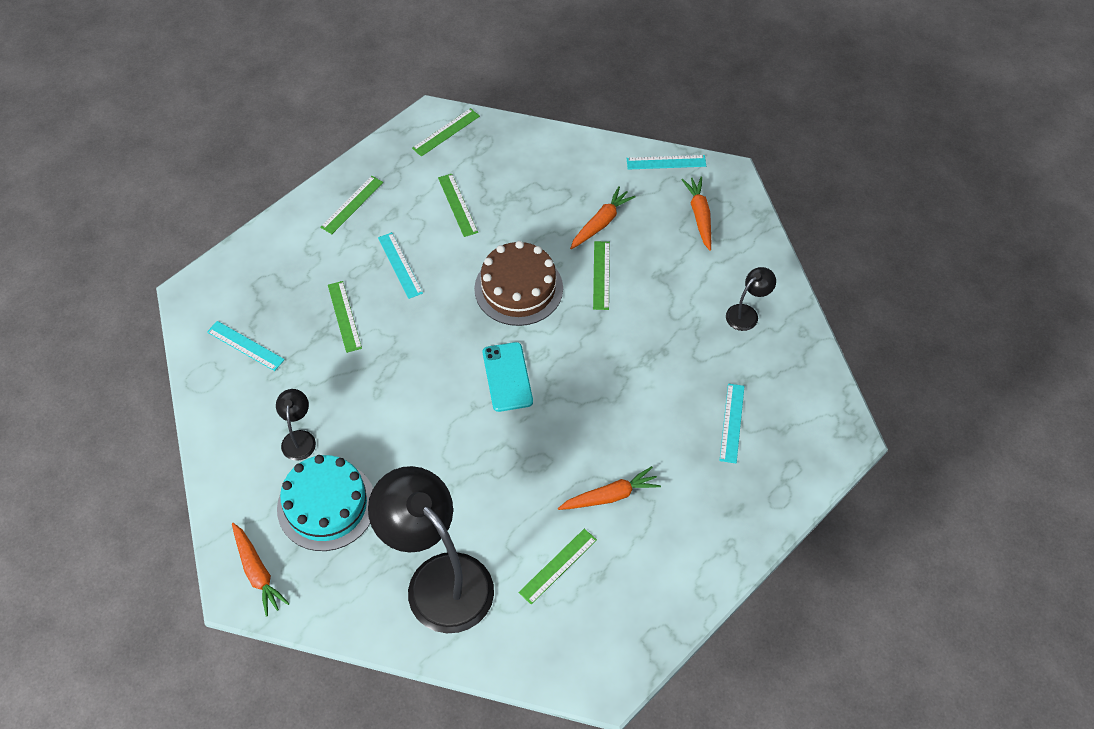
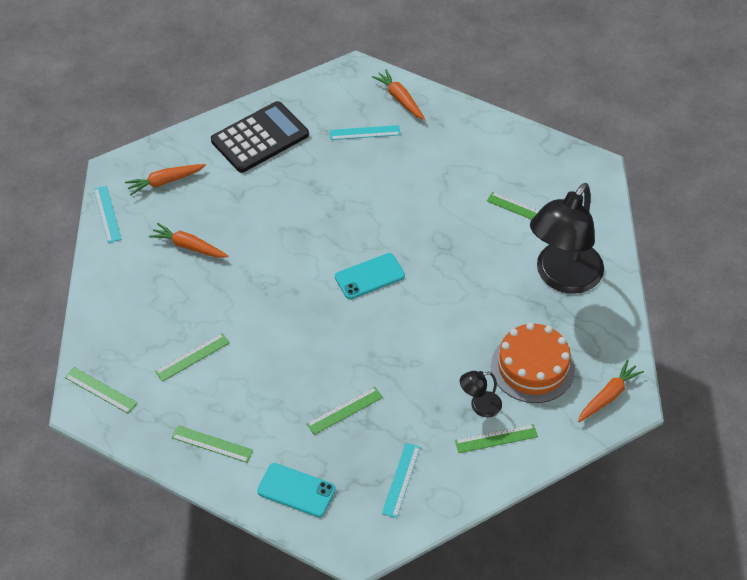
camera: 105 degrees left, 5 degrees down
turquoise cake [277,455,373,551] -> orange cake [491,323,575,403]
turquoise ruler [378,232,423,299] -> none
brown cake [474,241,563,326] -> none
orange carrot [558,466,661,510] -> orange carrot moved to [372,69,425,120]
green ruler [593,241,610,310] -> green ruler moved to [455,424,538,453]
black lamp [726,267,776,331] -> black calculator [211,101,309,173]
none -> turquoise phone [257,463,336,517]

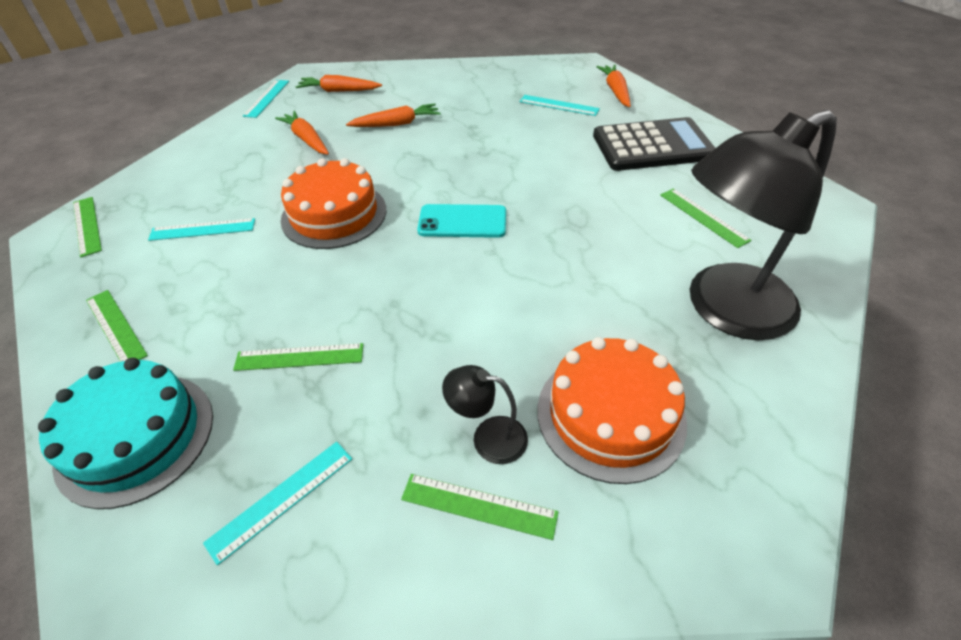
camera: 30 degrees right, 5 degrees down
green ruler [155,333,230,382] -> turquoise ruler [148,218,255,241]
black calculator [211,101,309,173] -> black calculator moved to [593,117,715,171]
turquoise phone [257,463,336,517] -> turquoise cake [38,358,213,509]
orange carrot [578,360,644,422] -> orange carrot moved to [346,104,441,127]
none -> orange cake [281,158,386,249]

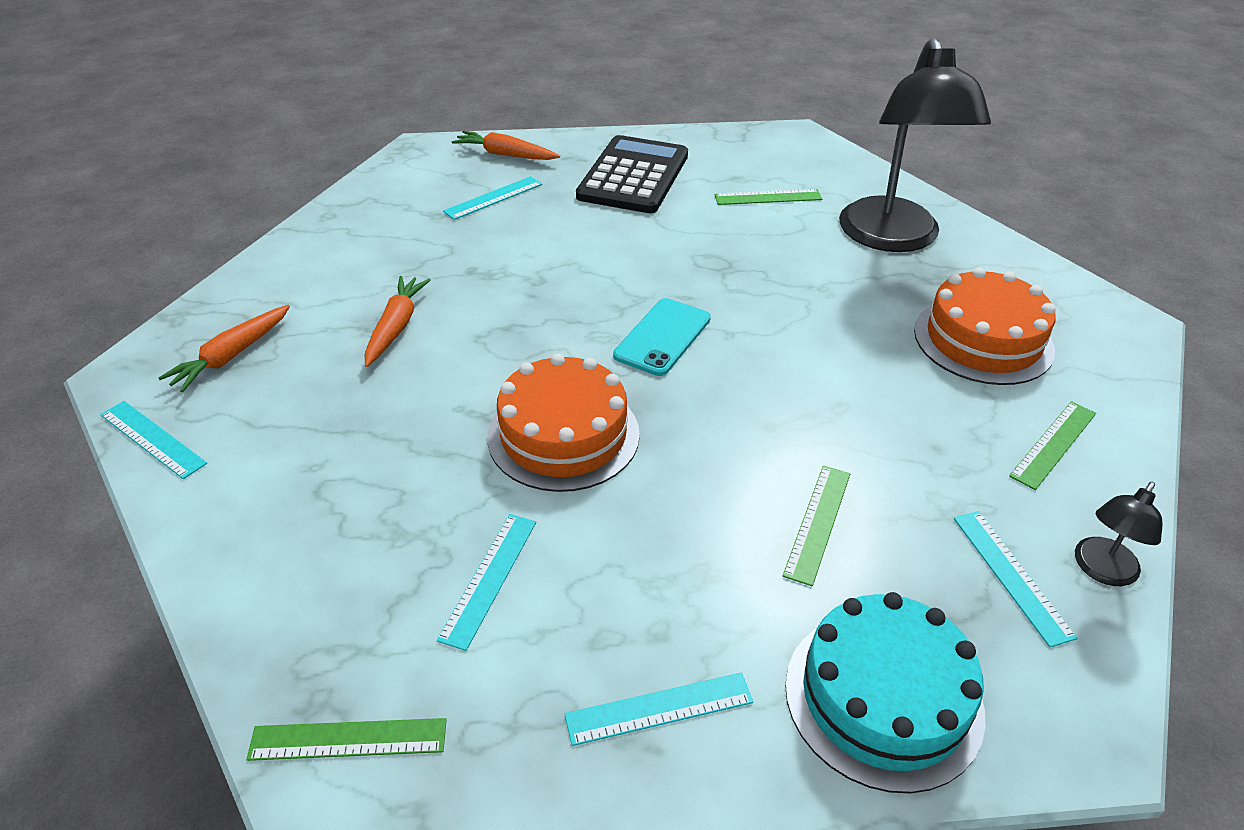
camera: 65 degrees left, 5 degrees down
green ruler [86,290,148,362] -> turquoise ruler [564,673,753,746]
orange carrot [275,111,329,155] -> none
black lamp [442,365,528,464] -> black lamp moved to [1075,481,1162,586]

